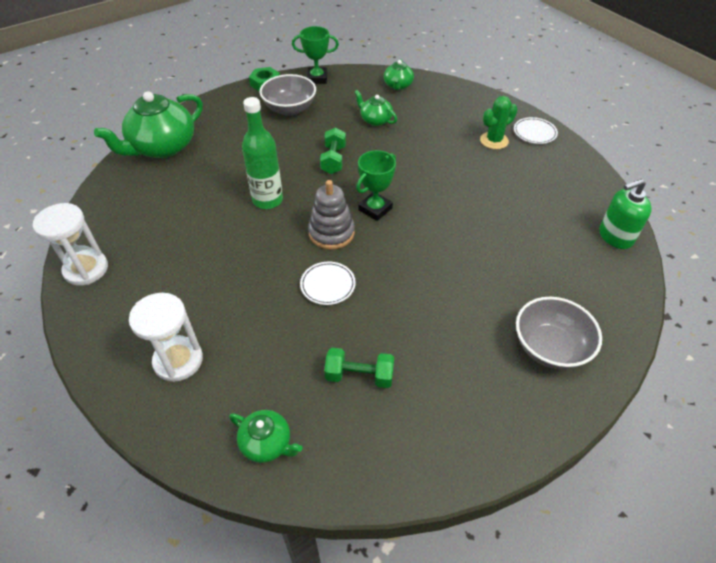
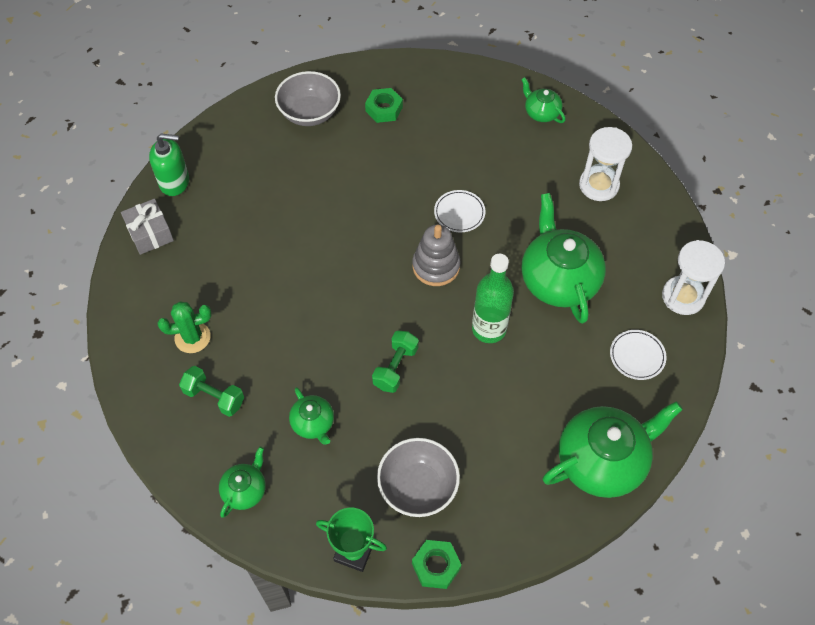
camera: 160 degrees left, 10 degrees up
green dumbbell [324,348,394,388] -> green dumbbell moved to [179,366,244,417]
green trophy [356,150,396,221] -> none
white plate [514,117,558,144] -> white plate moved to [610,330,667,380]
none -> grey gift [121,199,174,255]
none -> green nut [365,88,403,123]
none -> green teapot [521,193,606,324]

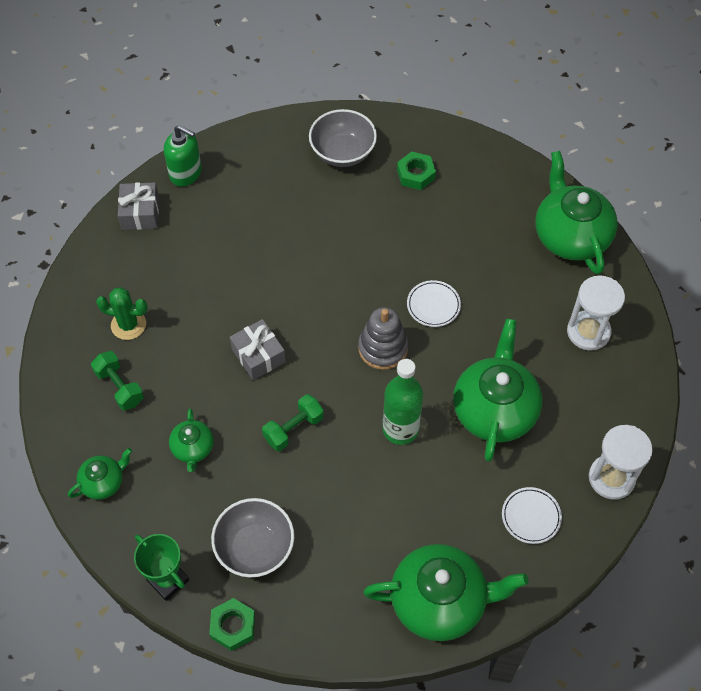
camera: 25 degrees right, 0 degrees up
green teapot [521,77,566,123] -> green teapot [535,151,618,274], size x2.00
none -> grey gift [230,319,286,380]

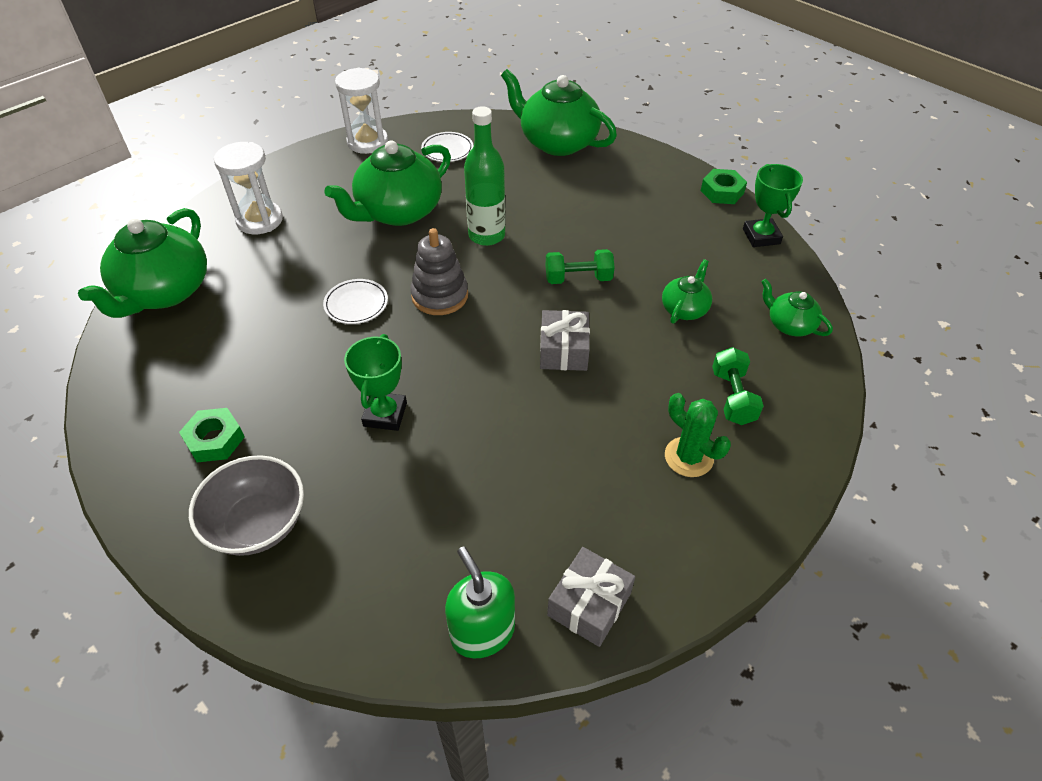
camera: 145 degrees left, 10 degrees down
green teapot [68,448,132,500] -> green teapot turned 45 degrees clockwise [761,279,833,336]
grey bowl [211,498,294,577] -> none
none -> green trophy [344,334,407,431]

